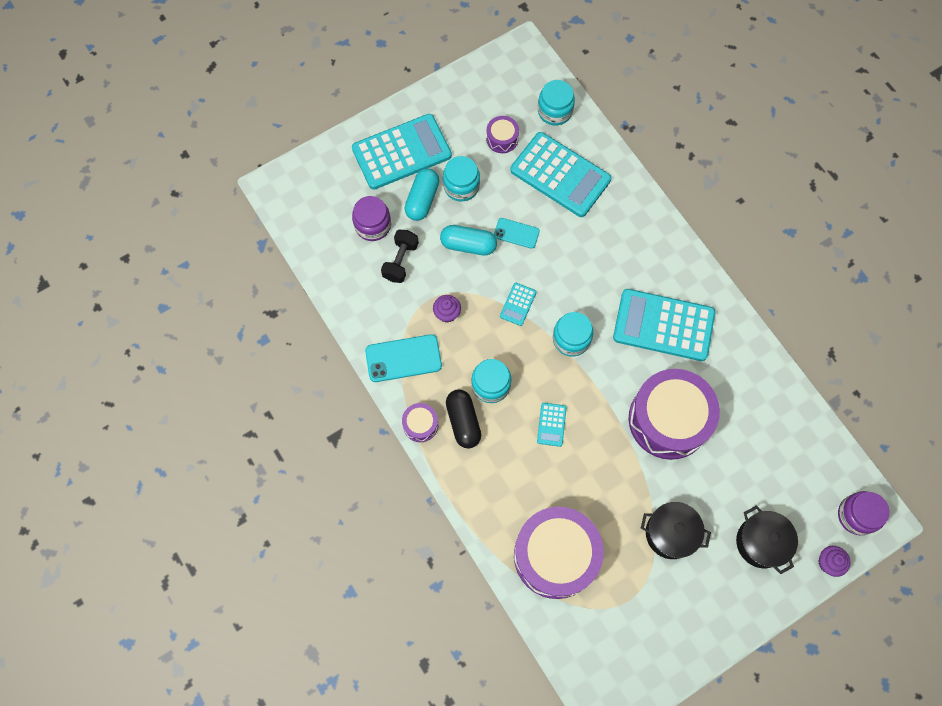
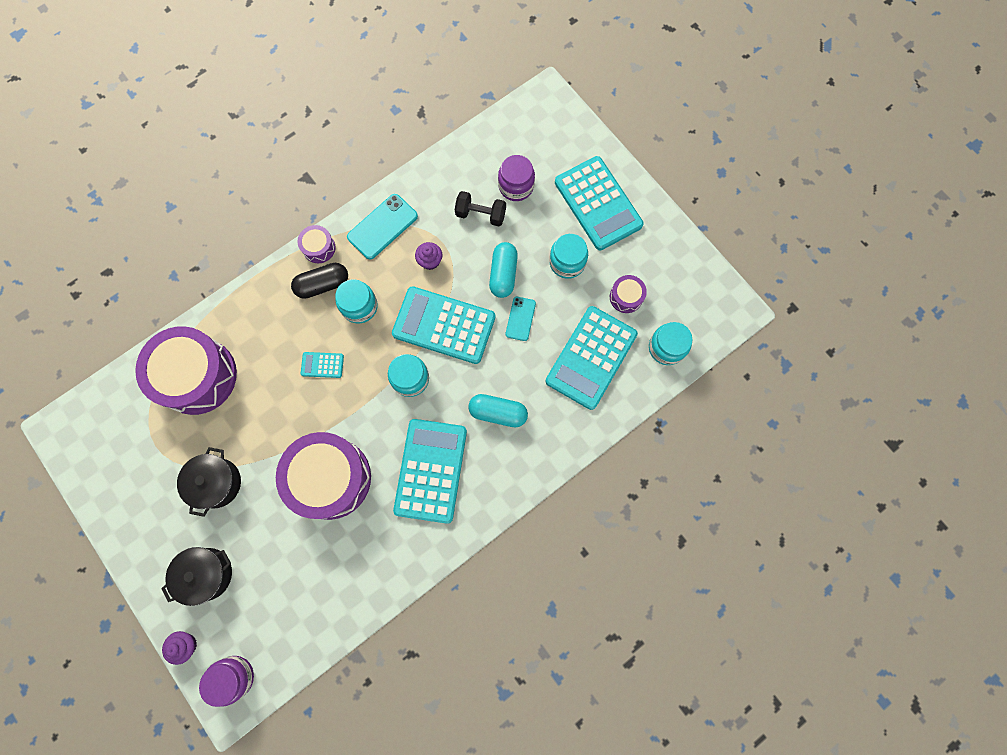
camera: 85 degrees right, 5 degrees up
turquoise phone [365,334,442,382] -> turquoise phone turned 60 degrees clockwise [347,194,418,259]
turquoise capsule [404,168,439,221] -> turquoise capsule moved to [468,394,528,427]
turquoise calculator [500,283,536,326] -> turquoise calculator [392,286,495,364], size x2.31

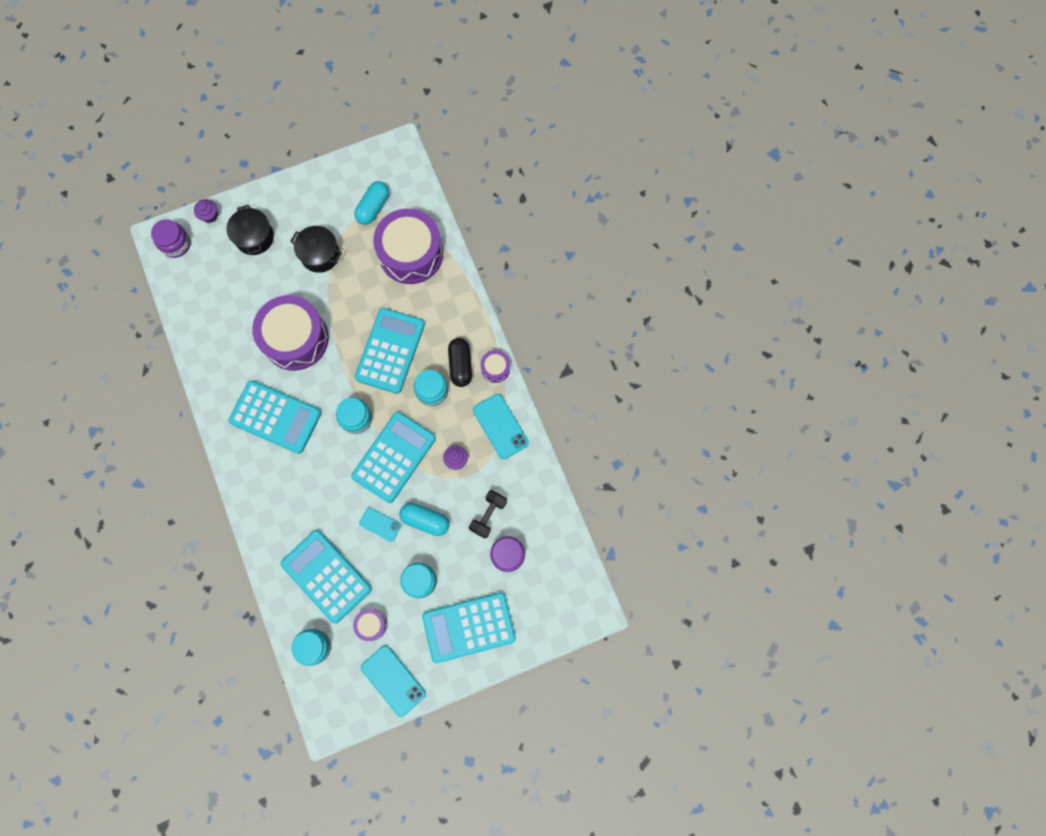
camera: 105 degrees right, 0 degrees up
turquoise calculator [301,352,344,378] -> turquoise calculator [355,308,425,394], size x2.31
turquoise capsule [468,394,528,427] -> turquoise capsule moved to [354,181,389,225]
none -> turquoise phone [361,645,426,717]

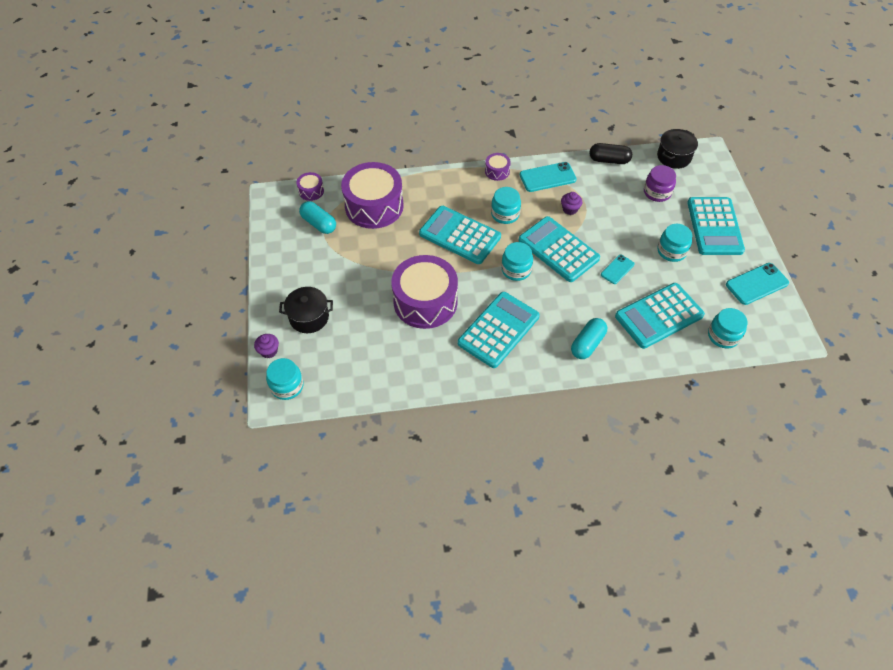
camera: 75 degrees left, 20 degrees down
purple jar [151,219,191,258] -> turquoise jar [266,358,304,400]
black pot [290,226,342,273] -> black pot moved to [657,129,698,169]
purple drum [353,609,387,641] -> purple drum moved to [296,172,324,201]
turquoise capsule [399,503,449,536] -> turquoise capsule moved to [571,318,607,359]
black capsule [448,338,472,387] -> black capsule moved to [590,143,632,164]
black dumbbell [469,490,507,538] -> none

